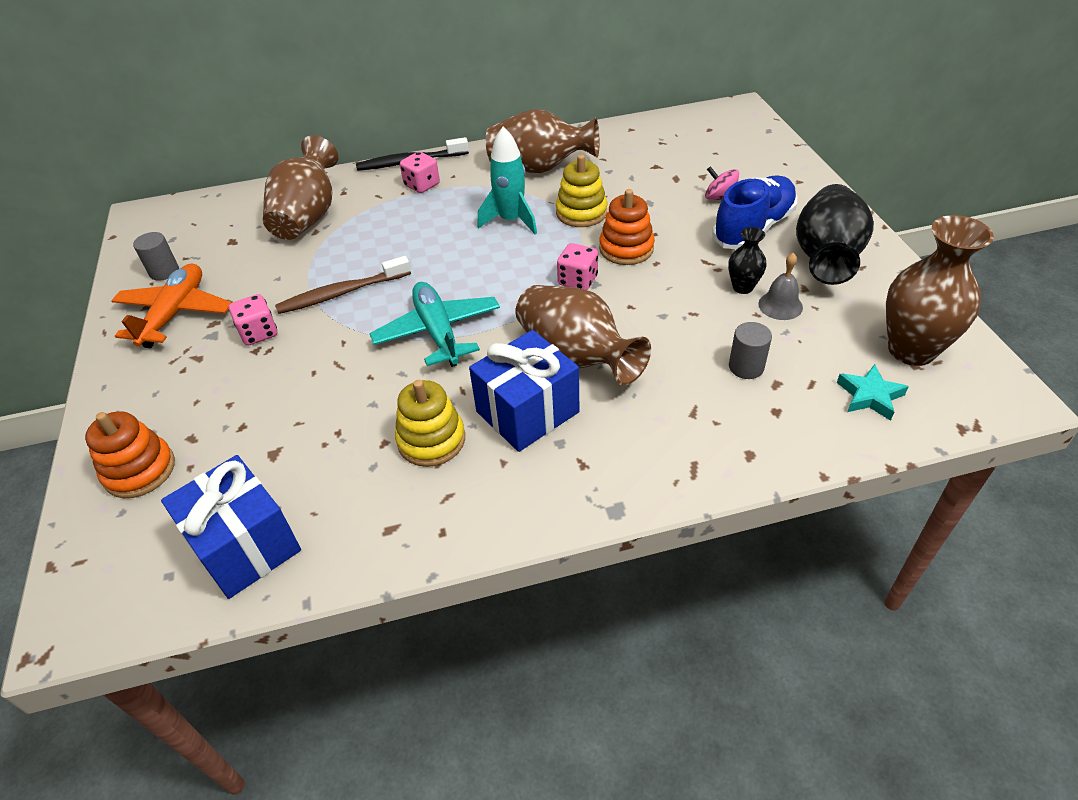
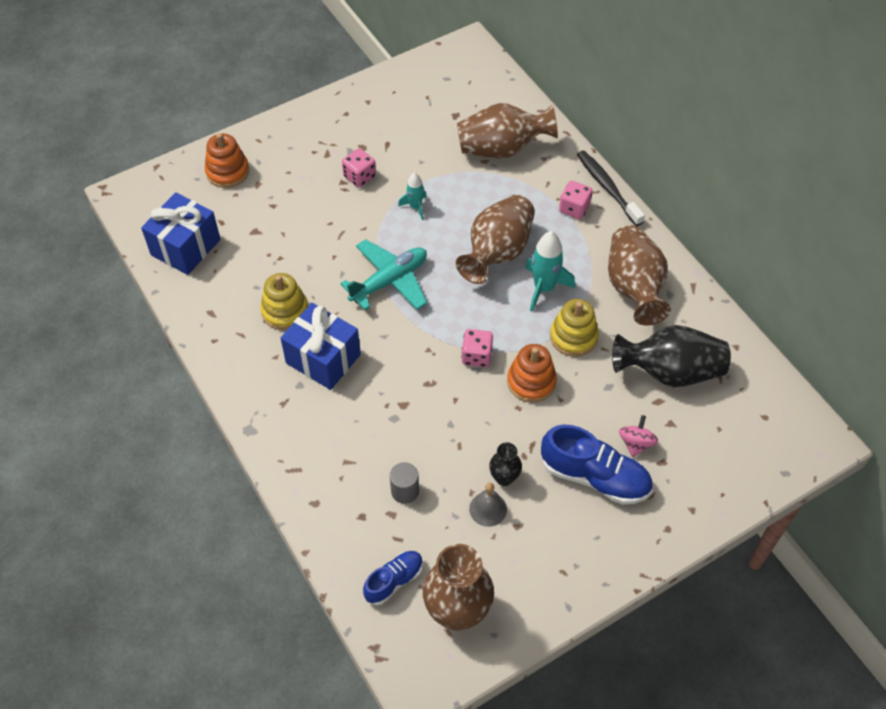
camera: 70 degrees right, 10 degrees up
orange plane [111,264,232,348] -> none
grey cylinder [133,232,179,281] -> none
brown toothbrush [275,256,411,314] -> turquoise rocket [398,173,427,220]
brown vase [516,285,651,386] -> brown vase moved to [456,195,535,284]
black vase [796,184,874,285] -> black vase moved to [612,325,731,387]
turquoise star [837,364,909,421] -> blue shoe [363,551,423,605]

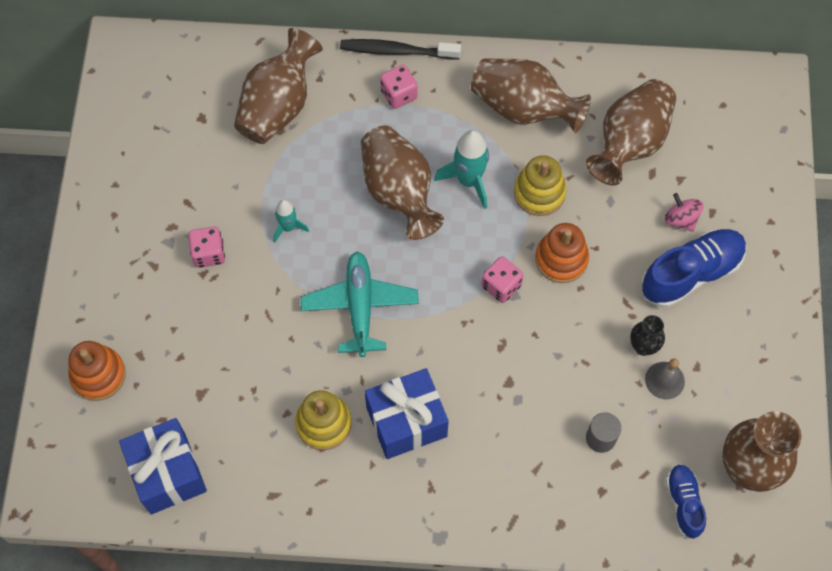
camera: 55 degrees left, 10 degrees up
black vase [612,325,731,387] -> brown vase [586,79,676,186]

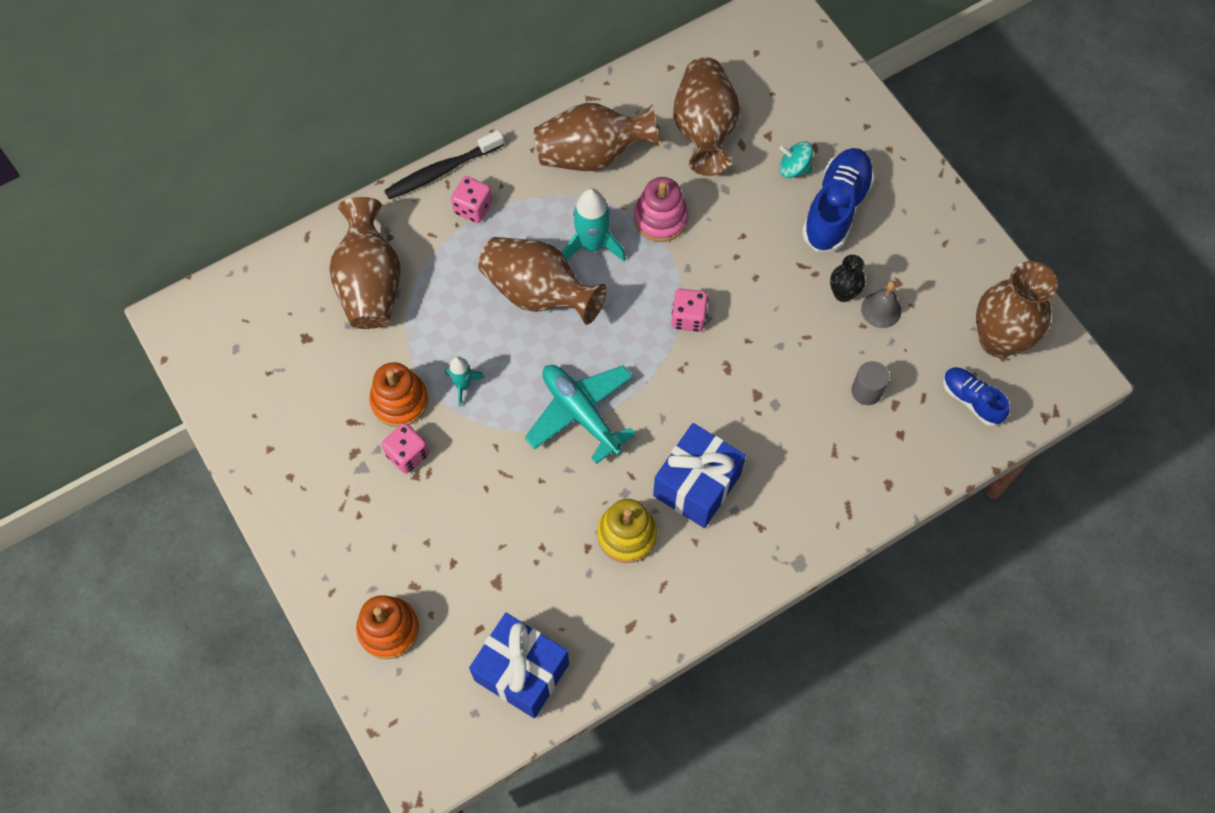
camera: 35 degrees left, 0 degrees up
yellow stacking toy [514,155,567,216] -> pink stacking toy [634,177,688,242]
orange stacking toy [535,223,589,283] -> orange stacking toy moved to [370,362,428,427]
pink spinning top [664,193,704,232] -> turquoise spinning top [779,141,813,178]

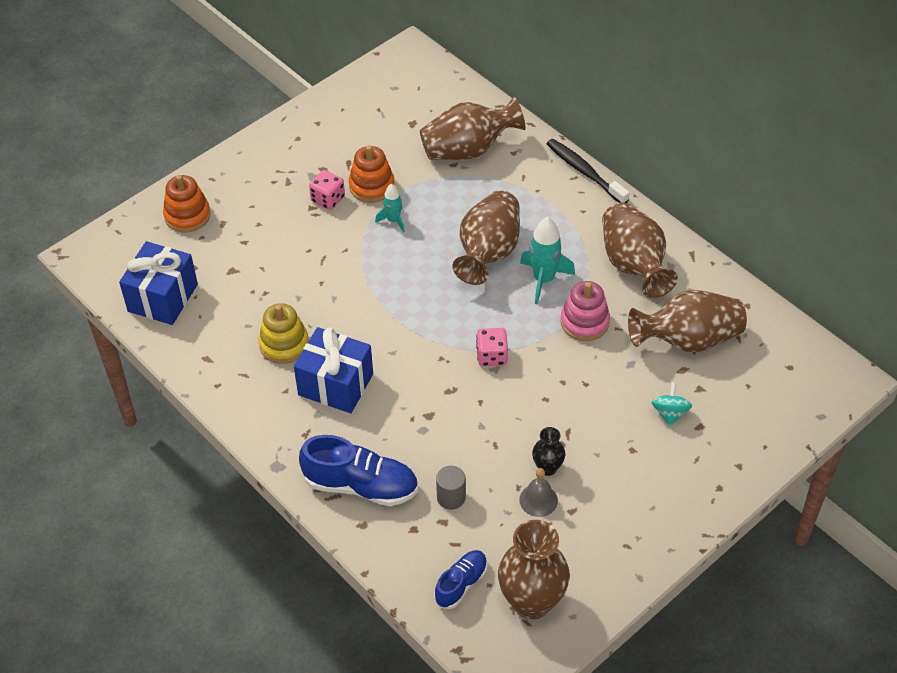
camera: 80 degrees right, 15 degrees down
pink dice [451,176,493,223] -> none
turquoise plane [525,365,636,464] -> none
blue shoe [802,148,875,252] -> blue shoe moved to [299,435,418,506]

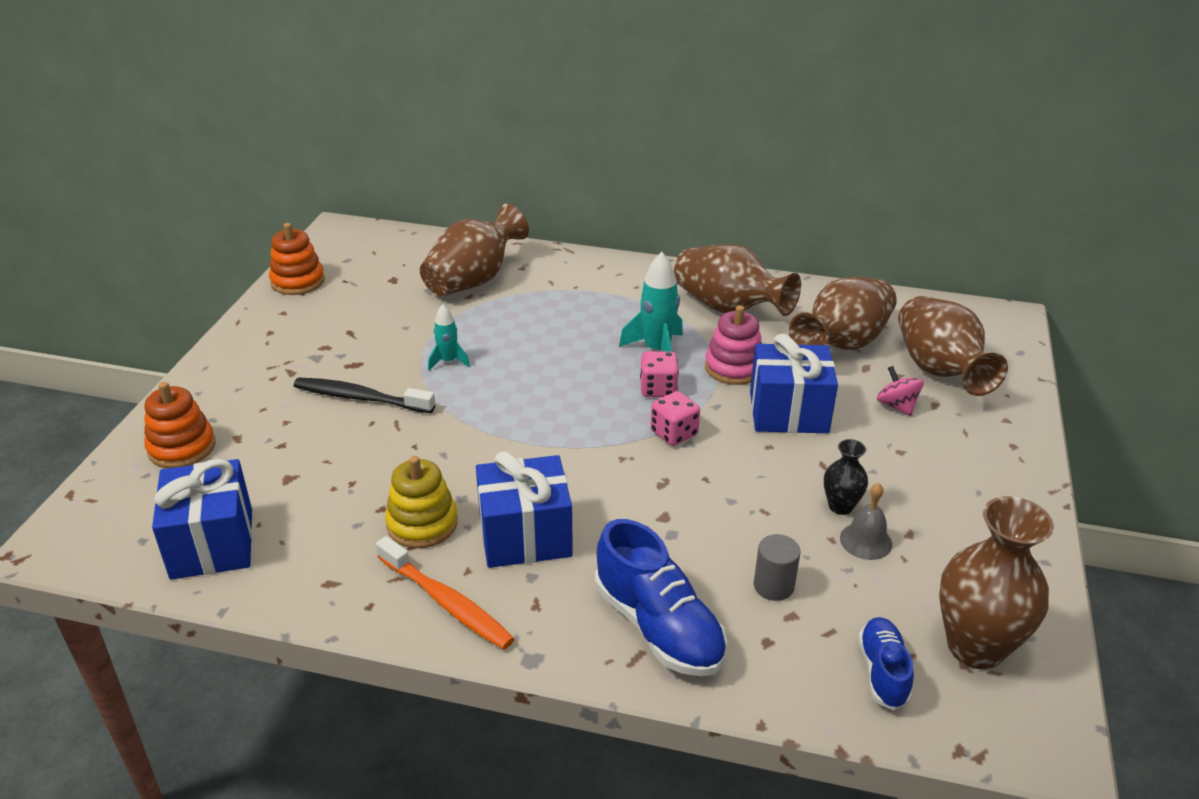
camera: 35 degrees left, 15 degrees down
blue shoe [299,435,418,506] -> blue shoe turned 75 degrees clockwise [595,519,727,677]
pink dice [309,170,345,210] -> pink dice moved to [640,351,679,397]
orange stacking toy [349,145,395,203] -> orange stacking toy moved to [269,223,325,295]
brown vase [452,190,520,285] -> brown vase moved to [898,296,1008,396]
black toothbrush [547,139,630,203] -> black toothbrush moved to [294,378,435,413]
turquoise spinning top [652,383,692,426] -> pink spinning top [877,366,924,416]
none -> orange toothbrush [376,536,515,650]
none -> blue gift [750,334,838,433]

